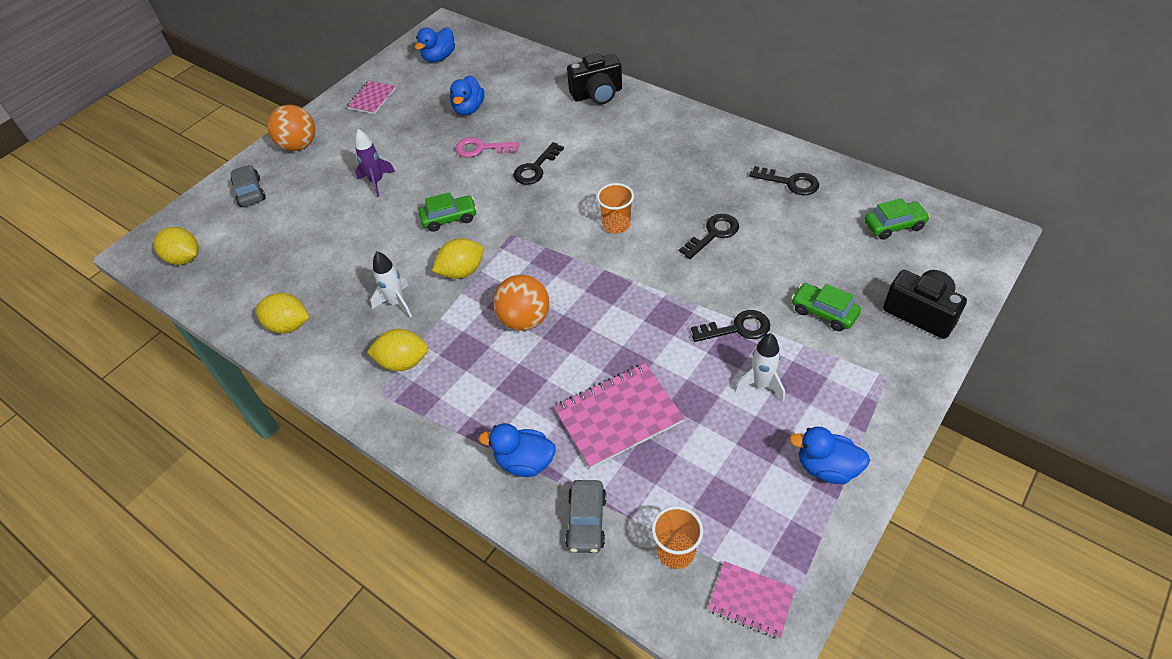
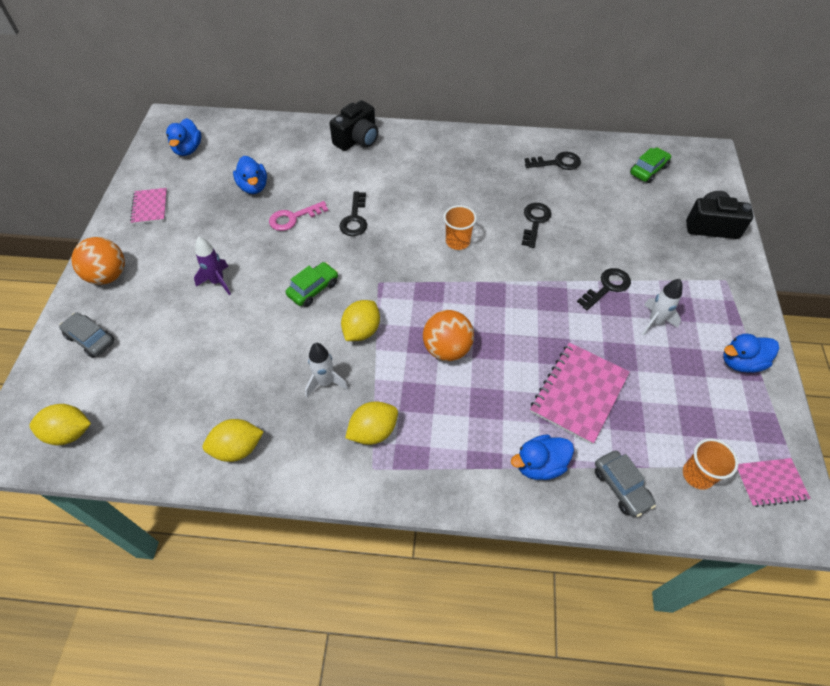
camera: 35 degrees left, 5 degrees up
green car [791,283,861,331] -> none

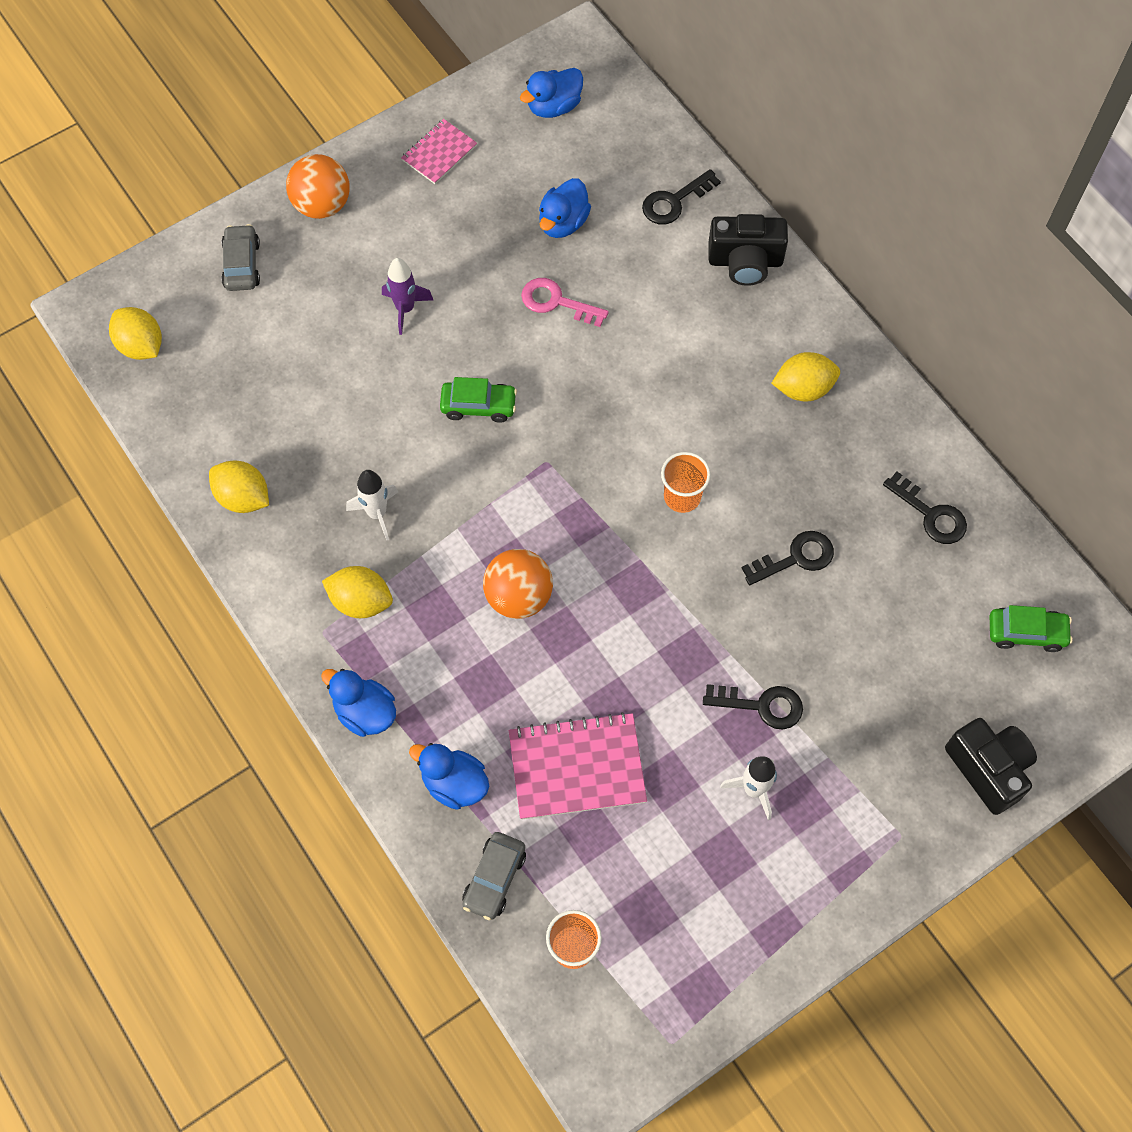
camera: 50 degrees right, 10 degrees up
black key [340,191,367,236] -> black key moved to [642,169,721,224]
yellow lemon [341,300,380,341] -> yellow lemon moved to [771,352,840,402]
blue duck [723,334,779,373] -> blue duck moved to [321,669,396,737]
pink notebook [737,458,811,507] -> none

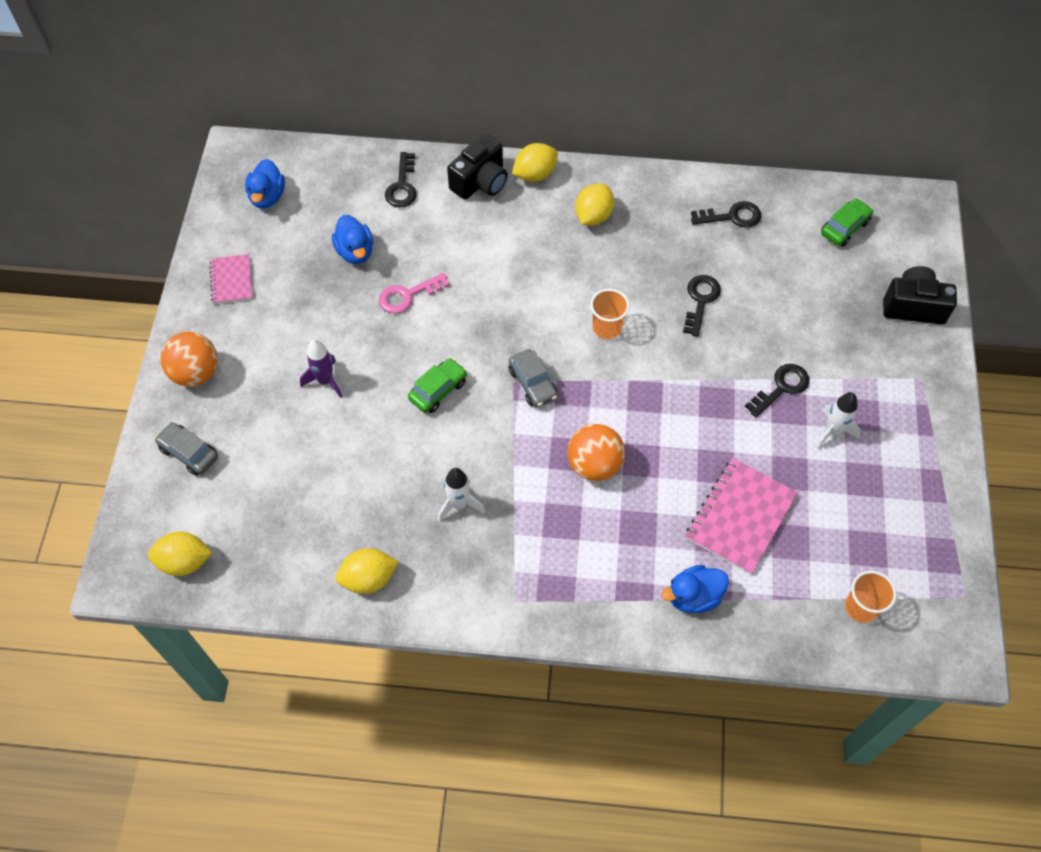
camera: 50 degrees left, 5 degrees down
blue duck [321,669,396,737] -> none
yellow lemon [322,566,393,618] -> yellow lemon moved to [512,143,558,182]
grey car [462,832,526,920] -> grey car moved to [509,349,558,407]

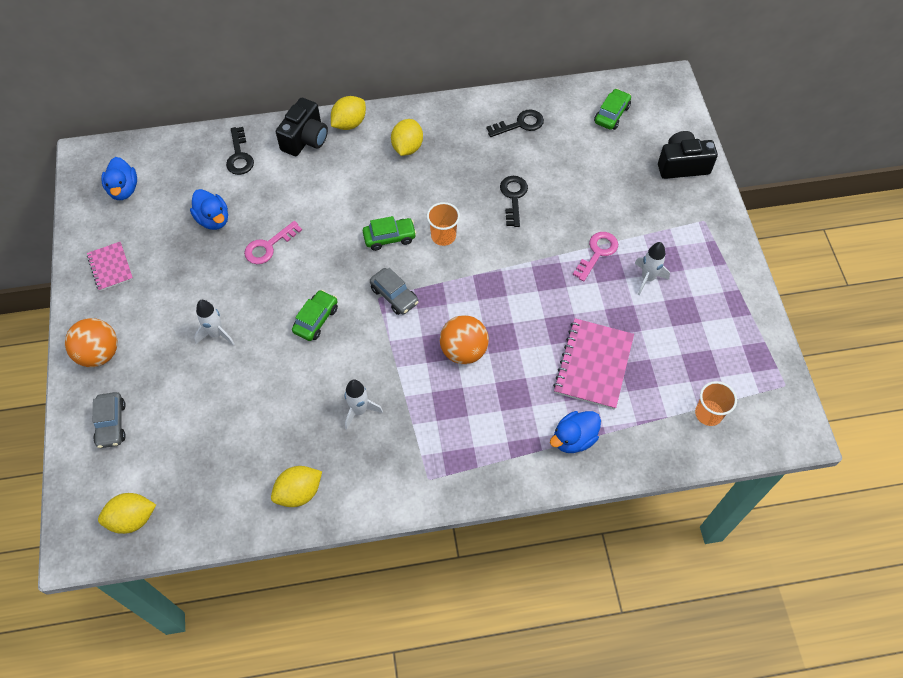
camera: 15 degrees left, 0 degrees up
grey car [155,422,218,476] -> grey car turned 120 degrees counterclockwise [93,392,126,448]
purple rocket [300,340,342,398] -> white rocket [194,300,234,346]
black key [745,364,809,417] -> pink key [573,232,618,282]
none -> green car [363,216,417,251]

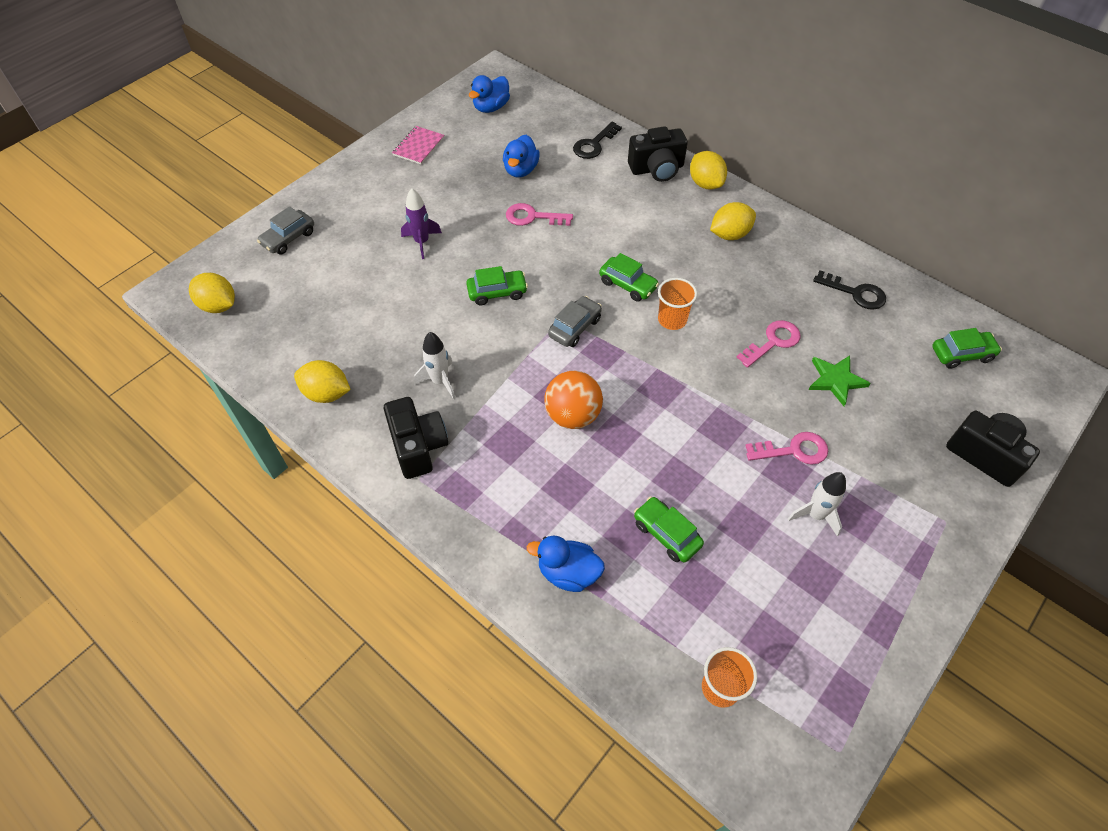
camera: 50 degrees right, 5 degrees down
orange ball [65,318,118,367] -> none
white rocket [194,300,234,346] -> purple rocket [401,188,442,259]
yellow lemon [331,96,366,130] -> yellow lemon turned 60 degrees clockwise [690,151,727,189]
grey car [370,268,419,315] -> grey car turned 150 degrees counterclockwise [548,296,602,347]
black key [500,176,528,227] -> pink key [736,320,800,368]
pink notebook [553,318,634,410] -> green car [634,496,704,562]
none -> black camera [384,397,448,479]
none -> green star [809,355,871,406]

